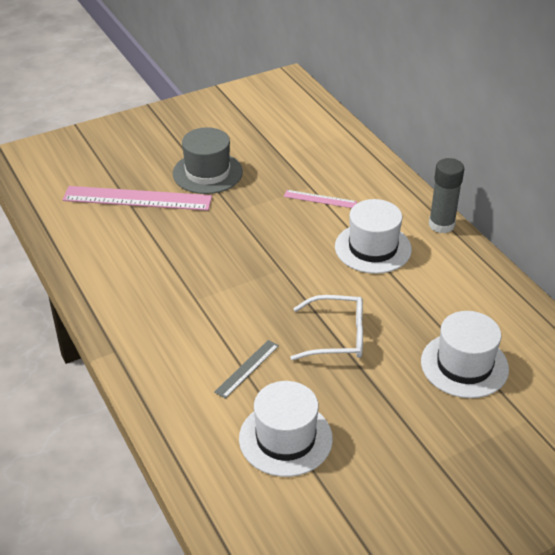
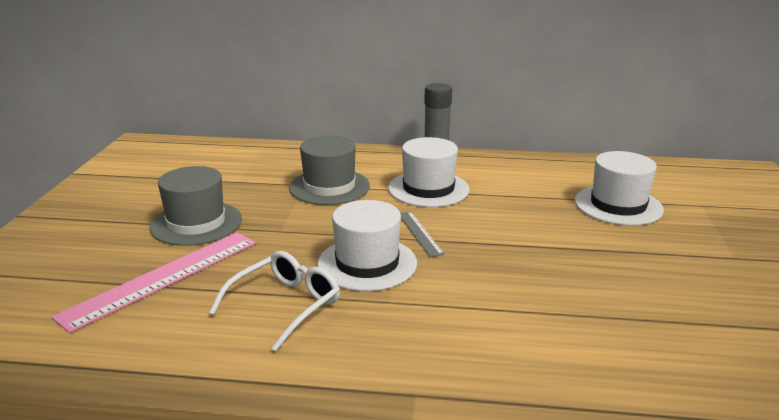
camera: 55 degrees left, 15 degrees down
grey ruler [214,340,279,399] -> grey ruler moved to [400,211,444,257]
white hat [239,381,333,477] -> white hat moved to [317,200,417,291]
pink ruler [284,190,357,208] -> grey hat [289,136,370,205]
white glasses [290,295,363,360] -> white glasses moved to [209,251,340,351]

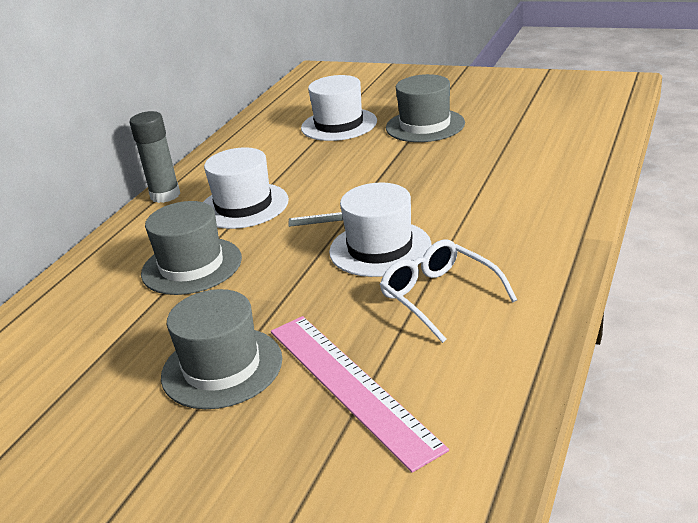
camera: 70 degrees left, 5 degrees up
none -> grey hat [386,74,465,142]

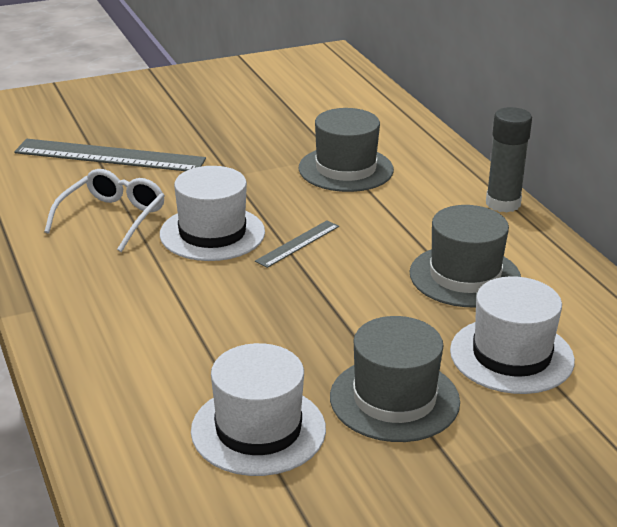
camera: 130 degrees right, 0 degrees up
grey hat [161,289,282,409] -> grey hat moved to [410,205,521,307]
white hat [203,147,289,229] -> white hat moved to [191,343,326,476]
pink ruler [271,316,449,473] -> grey ruler [14,139,206,171]
white glasses [380,240,517,343] -> white glasses turned 75 degrees counterclockwise [44,169,165,252]

